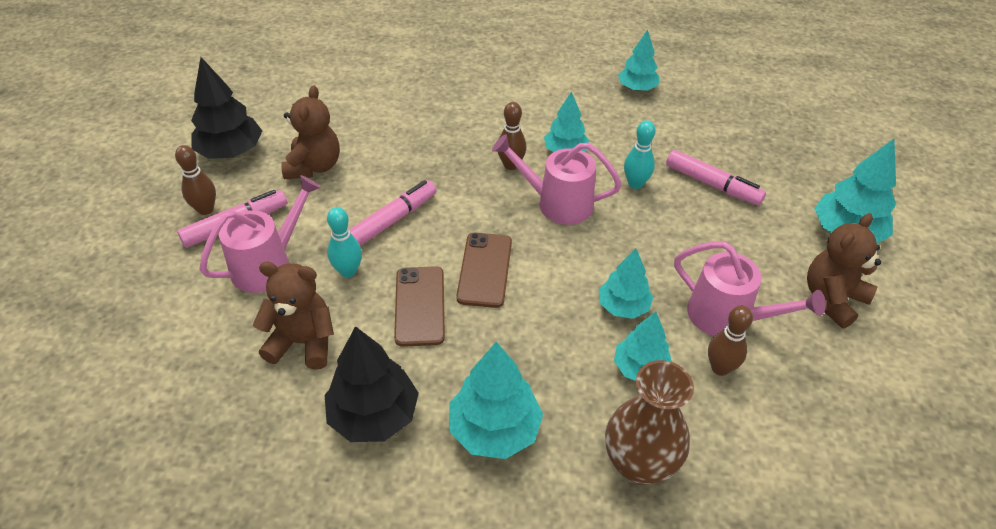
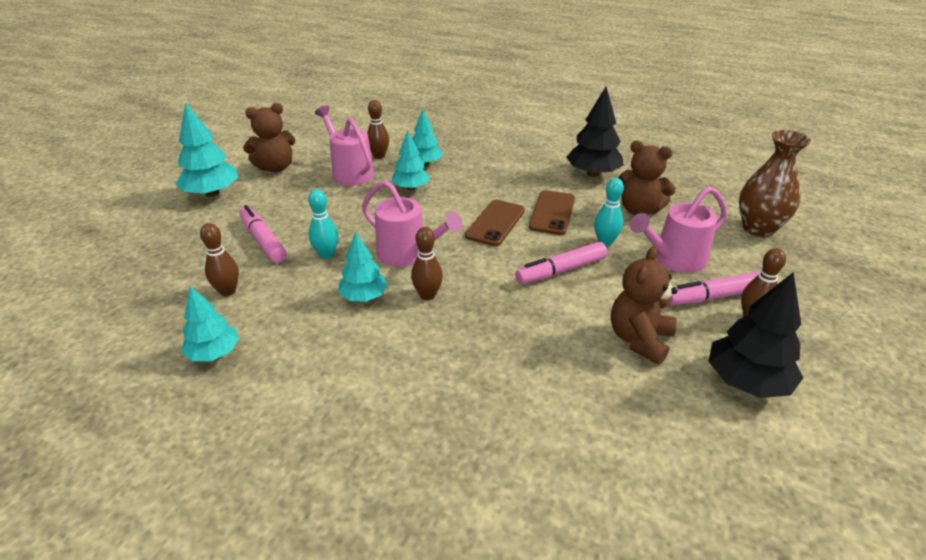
camera: 160 degrees left, 10 degrees down
turquoise tree [449,342,543,459] -> none
brown vase [605,360,694,485] -> brown vase moved to [739,130,811,237]
none -> brown bowling pin [200,223,239,296]

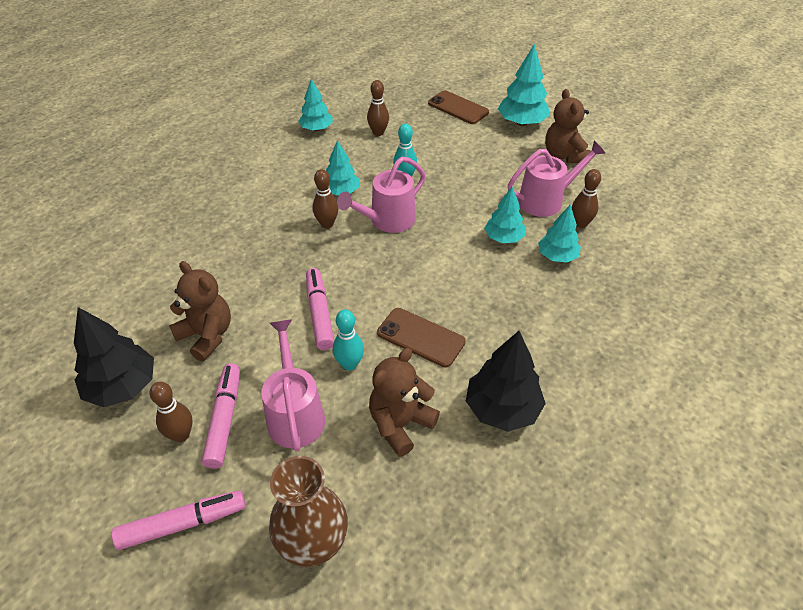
camera: 105 degrees right, 10 degrees up
pink marker [239,205,287,263] -> pink marker moved to [112,490,246,550]
brown phone [465,200,525,246] -> brown phone moved to [428,90,489,124]

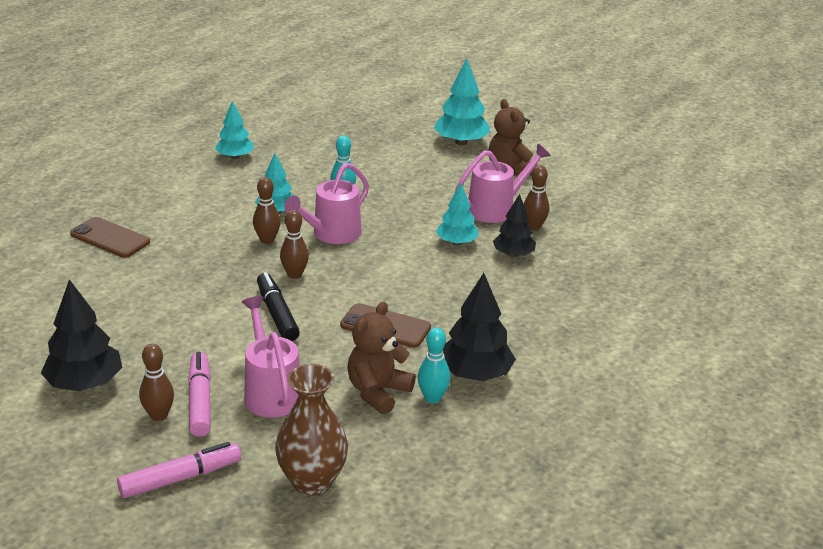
camera: 10 degrees left, 15 degrees down
brown teddy bear [169,261,231,362] -> none
pink marker [306,268,334,350] -> black marker [257,272,300,341]
turquoise bowling pin [333,309,364,371] -> turquoise bowling pin moved to [417,328,451,403]
brown bowling pin [367,80,389,136] -> brown bowling pin moved to [280,210,309,279]
brown phone [428,90,489,124] -> brown phone moved to [70,217,150,258]
turquoise tree [538,205,581,263] -> black tree [493,194,536,257]

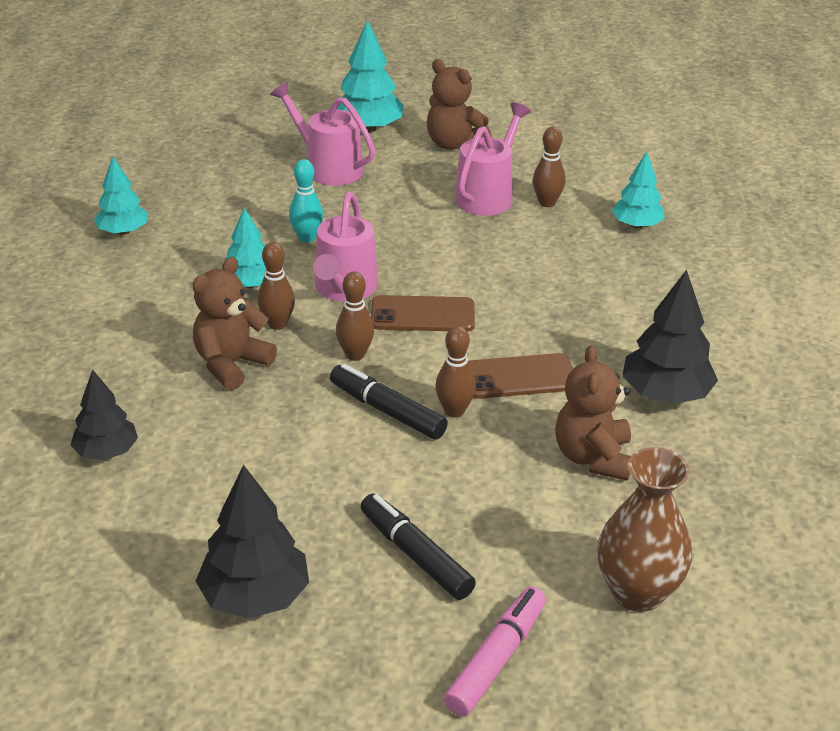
camera: 30 degrees left, 5 degrees up
brown phone [70,217,150,258] -> brown phone moved to [371,295,475,332]
brown bowling pin [139,344,174,421] -> brown bowling pin moved to [435,326,476,418]
pink marker [188,352,211,437] -> black marker [361,494,476,600]
pink watering can [242,296,300,418] -> pink watering can moved to [270,82,375,186]
turquoise bowling pin [417,328,451,403] -> none
turquoise tree [436,183,479,245] -> turquoise tree moved to [612,151,665,229]
black tree [493,194,536,257] -> black tree moved to [71,370,138,460]
none -> brown teddy bear [193,257,277,390]

